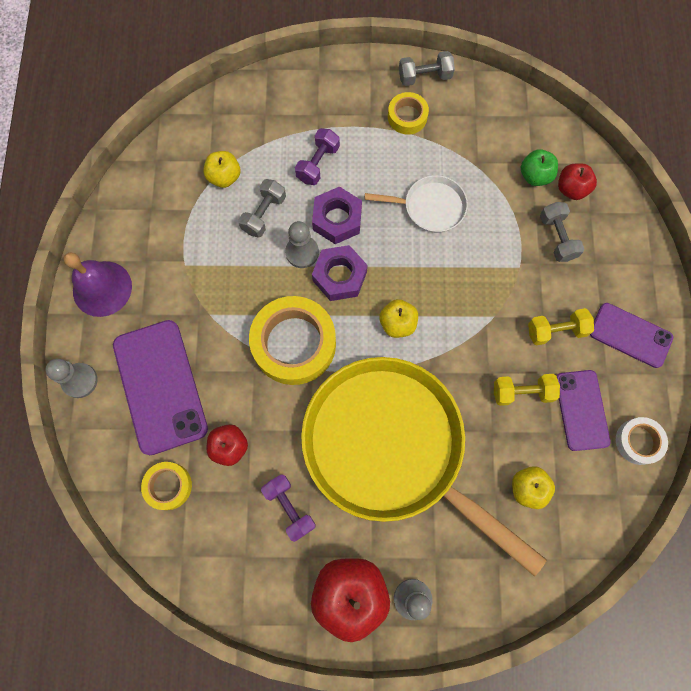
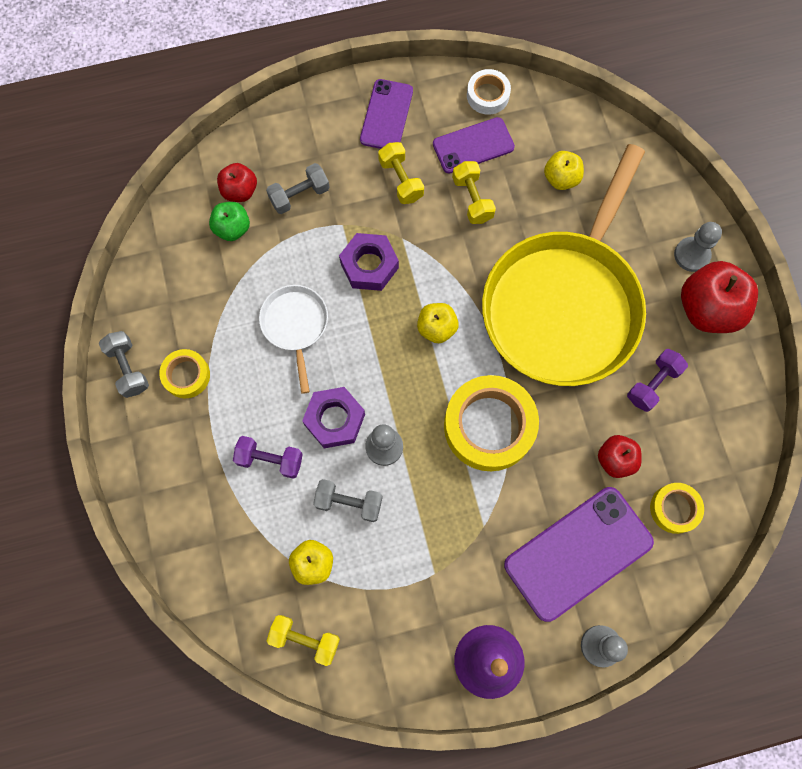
camera: 105 degrees left, 0 degrees up
purple nut [312,245,368,301] -> purple nut moved to [339,233,399,291]
none -> yellow dumbbell [267,615,340,666]

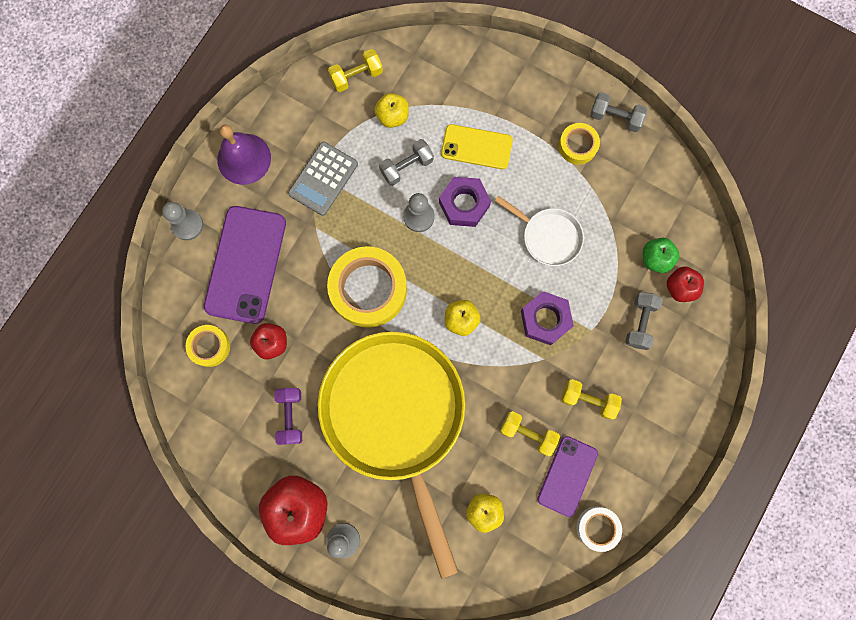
camera: 135 degrees right, 5 degrees up
purple dumbbell [233,436,303,479] -> yellow phone [441,124,513,169]
purple phone [360,79,413,149] -> none
none -> grey calculator [288,142,358,216]

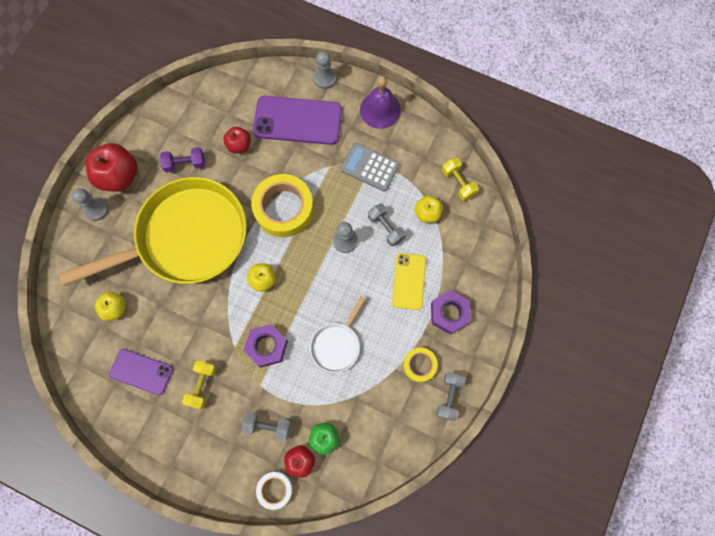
camera: 85 degrees right, 5 degrees down
yellow tape [186,325,230,367] -> none
purple nut [439,177,491,227] -> purple nut moved to [431,290,471,335]
yellow dumbbell [500,411,560,456] -> none
white tape [577,506,622,552] -> white tape moved to [256,471,293,510]

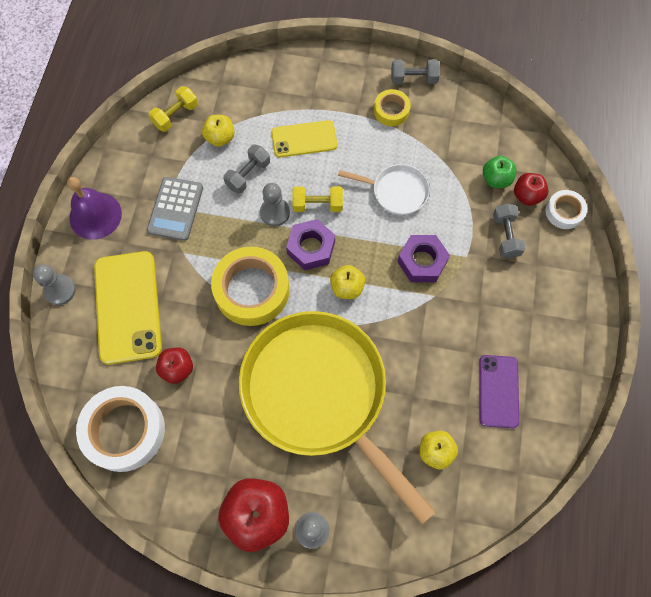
camera: 105 degrees left, 5 degrees down
purple dumbbell [160,147,205,173] -> none
yellow dumbbell [182,360,216,409] -> yellow dumbbell moved to [292,186,343,212]
purple phone [253,96,342,145] -> yellow phone [94,251,162,364]
purple nut [431,290,471,335] -> purple nut moved to [286,219,335,270]
none -> white tape [76,386,165,472]

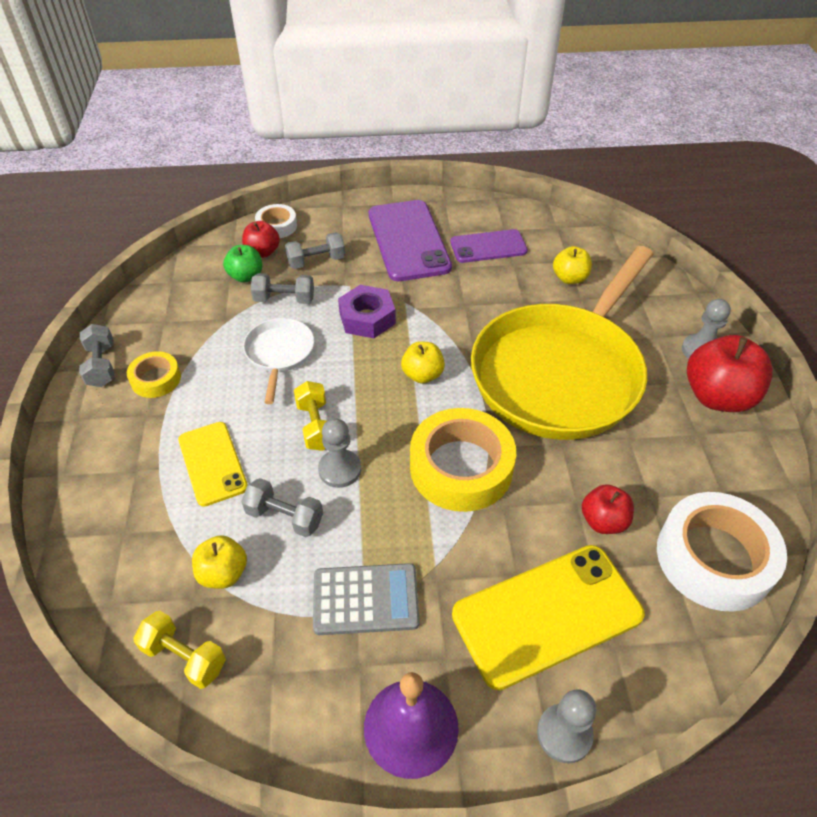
camera: 105 degrees left, 20 degrees down
purple nut [286,219,335,270] -> none
none -> grey dumbbell [251,273,314,304]
none -> purple phone [369,200,452,281]

